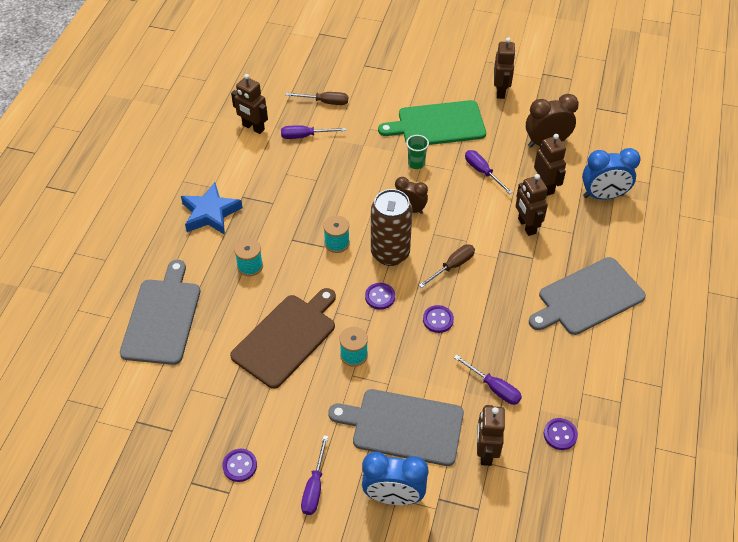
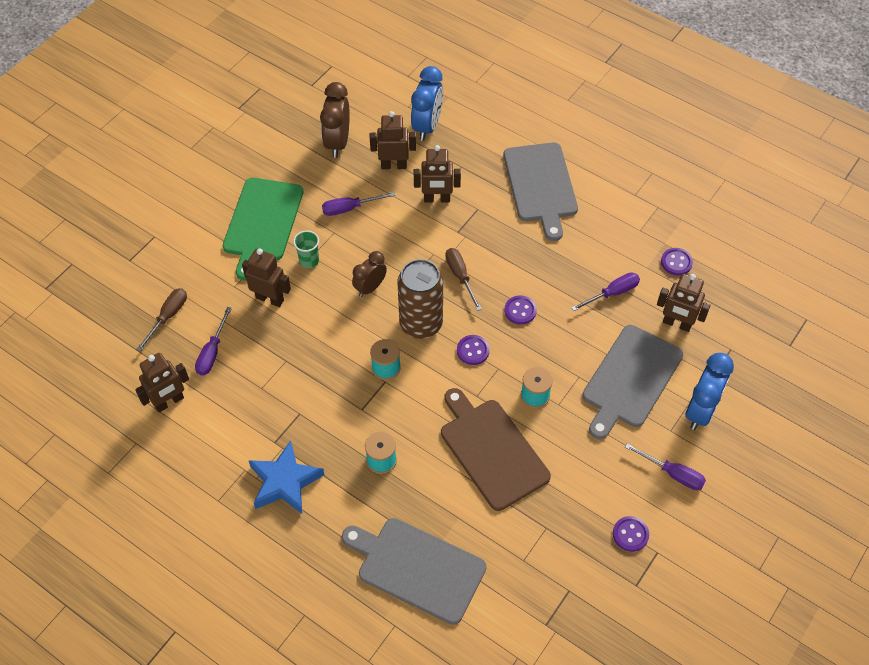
camera: 70 degrees left, 5 degrees up
brown robot [494,37,516,99] -> brown robot moved to [242,248,291,307]

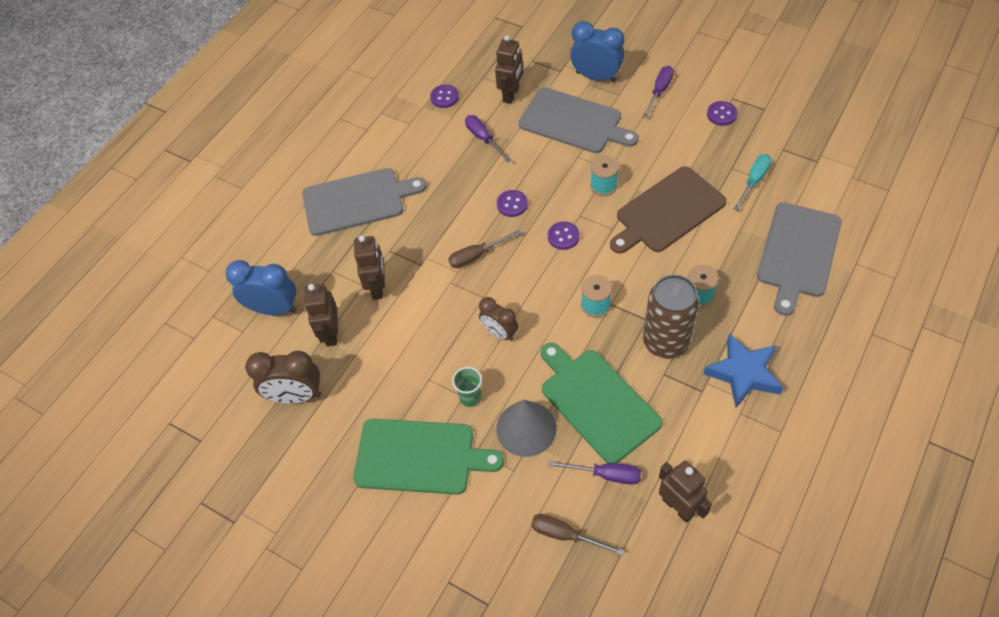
camera: 90 degrees left, 0 degrees up
brown robot [242,248,291,307] -> grey cone [496,400,557,457]
purple screwdriver [322,192,395,216] -> none
brown can [398,259,443,339] -> brown can moved to [643,275,699,359]
none -> green cutting board [541,343,663,463]
none -> turquoise screwdriver [734,154,772,211]

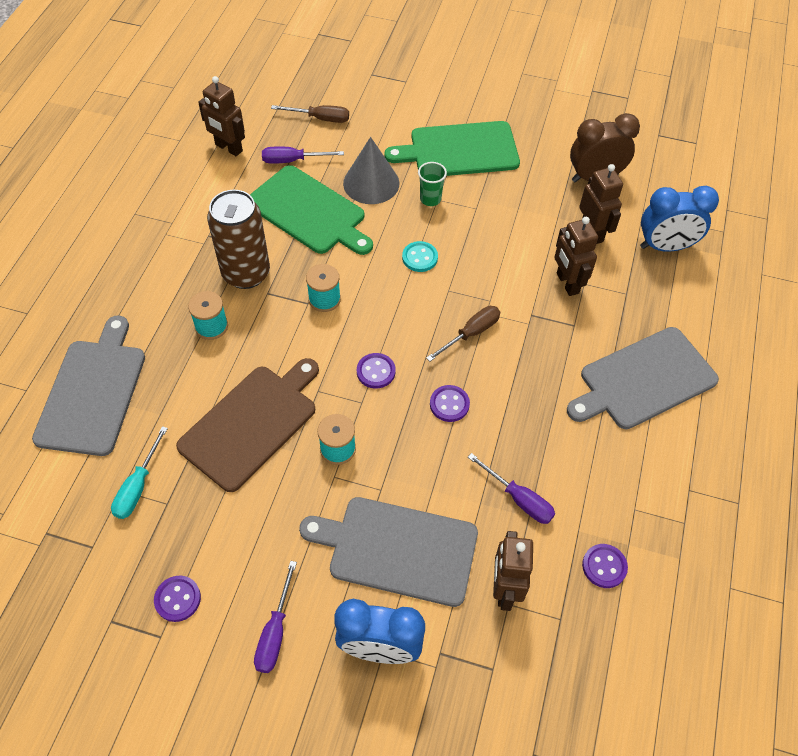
camera: 160 degrees right, 0 degrees up
brown clock [479,297,518,341] -> turquoise button [402,241,438,272]
blue star [703,333,783,408] -> none

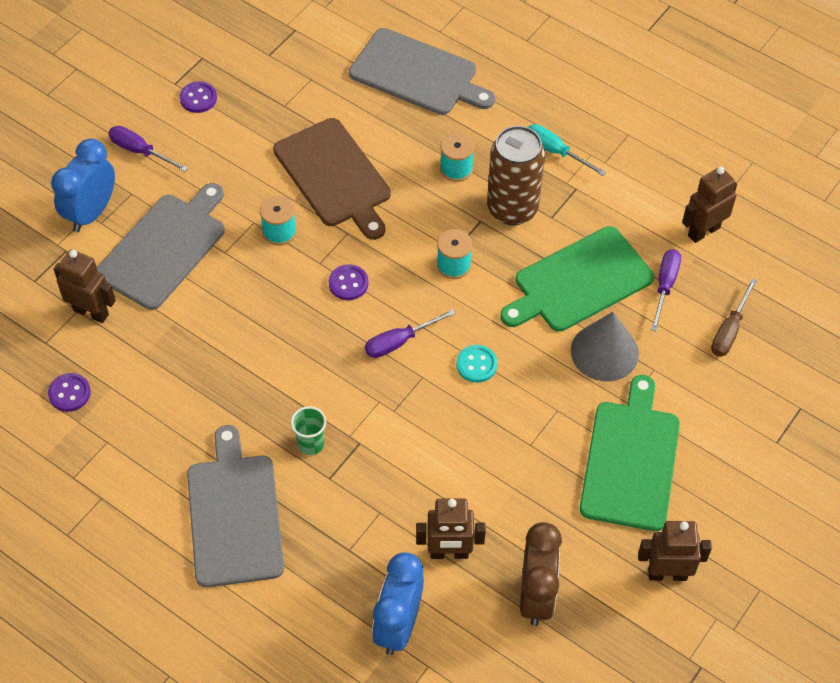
camera: 110 degrees right, 0 degrees up
turquoise screwdriver [111,426,168,519] -> turquoise screwdriver moved to [528,124,606,176]
green cup [418,162,447,206] -> green cup moved to [291,406,326,455]
brown screwdriver [426,306,500,362] -> none
purple button [430,385,470,422] -> none
purple screwdriver [468,453,555,524] -> purple screwdriver moved to [365,309,456,358]
brown robot [554,217,598,296] -> brown robot moved to [638,521,712,581]

